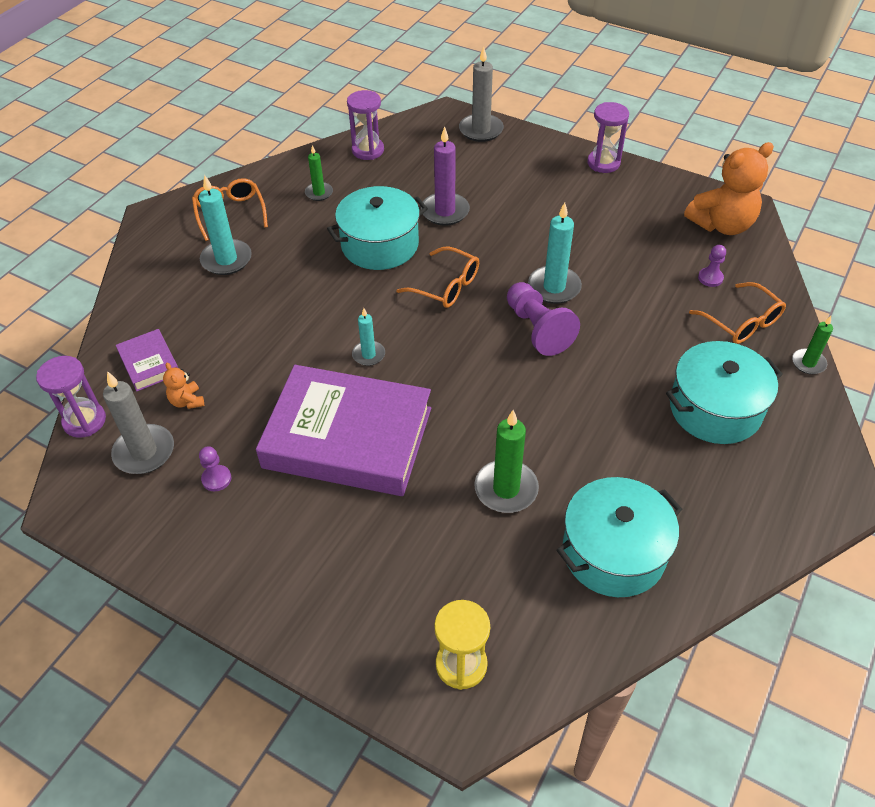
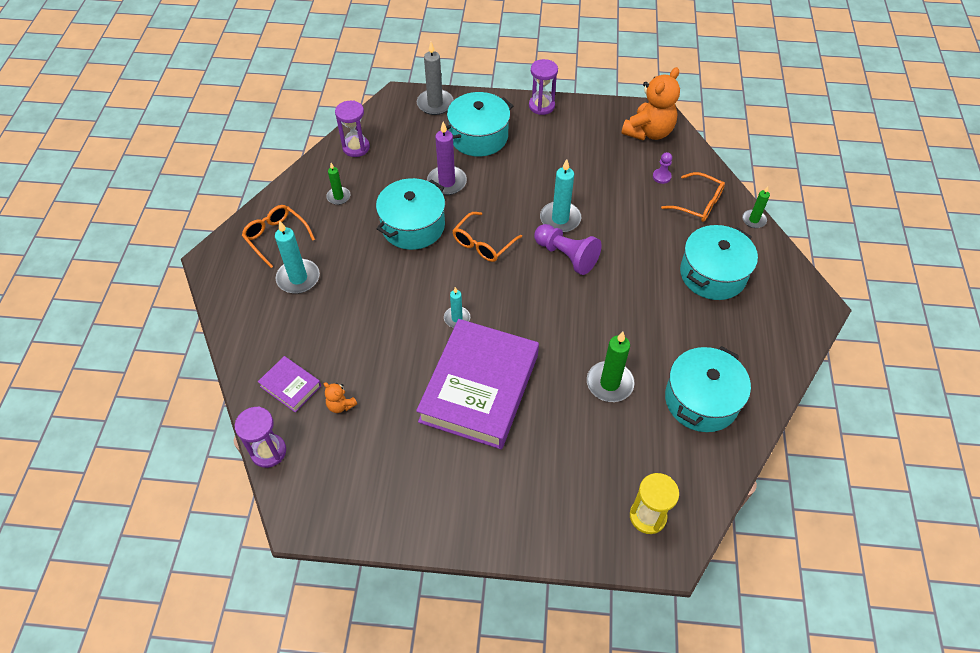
camera: 25 degrees left, 5 degrees up
grey candle [103,371,174,474] -> none
purple pawn [199,446,231,491] -> none
purple book [256,365,431,496] -> purple book turned 60 degrees counterclockwise [416,319,539,449]
orange glasses [396,246,479,308] -> orange glasses turned 120 degrees clockwise [452,212,522,262]
none -> turquoise pot [446,92,513,157]

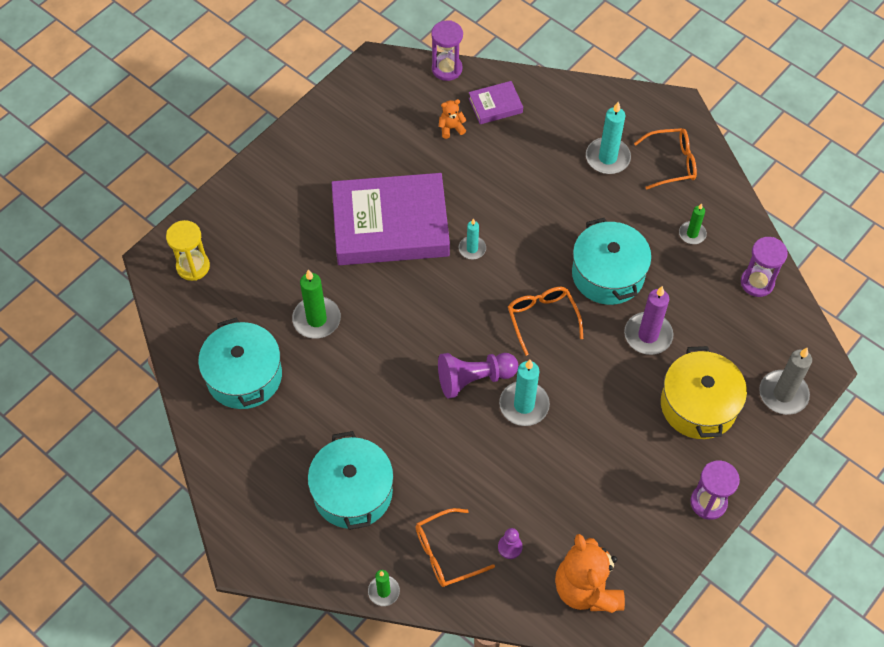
camera: 125 degrees right, 5 degrees up
purple book [416,319,539,449] -> purple book turned 60 degrees counterclockwise [332,173,450,265]
turquoise pot [446,92,513,157] -> yellow pot [661,346,747,439]

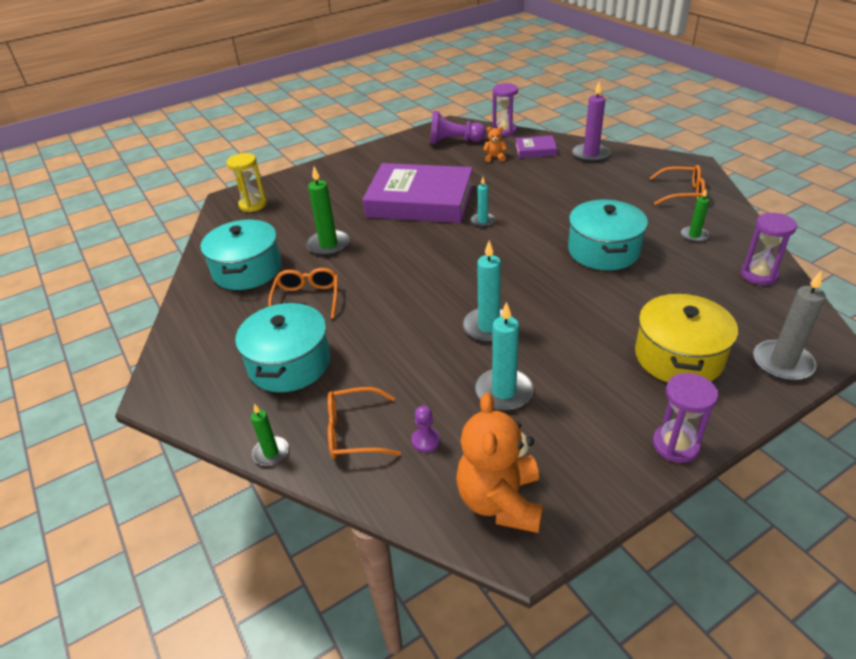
camera: 20 degrees right, 20 degrees down
purple pawn [438,353,518,399] -> purple pawn moved to [430,111,486,144]
orange glasses [508,287,583,356] -> orange glasses moved to [268,268,338,319]
turquoise candle [586,102,631,174] -> turquoise candle moved to [475,302,534,411]
purple candle [624,286,673,355] -> purple candle moved to [572,81,610,163]

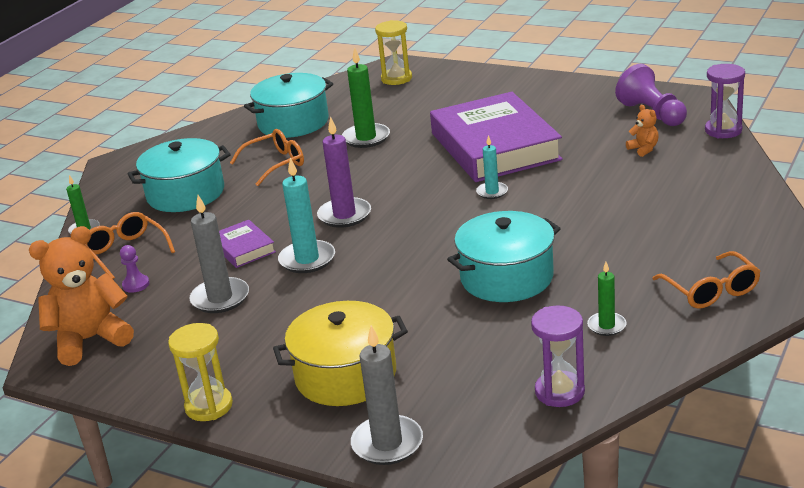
camera: 60 degrees right, 10 degrees down
turquoise candle [475,302,534,411] -> grey candle [189,195,249,313]
purple book [515,136,557,158] -> purple book moved to [219,220,276,268]
purple candle [572,81,610,163] -> purple candle moved to [317,116,371,228]
purple hourglass [653,373,718,463] -> yellow hourglass [168,323,233,421]

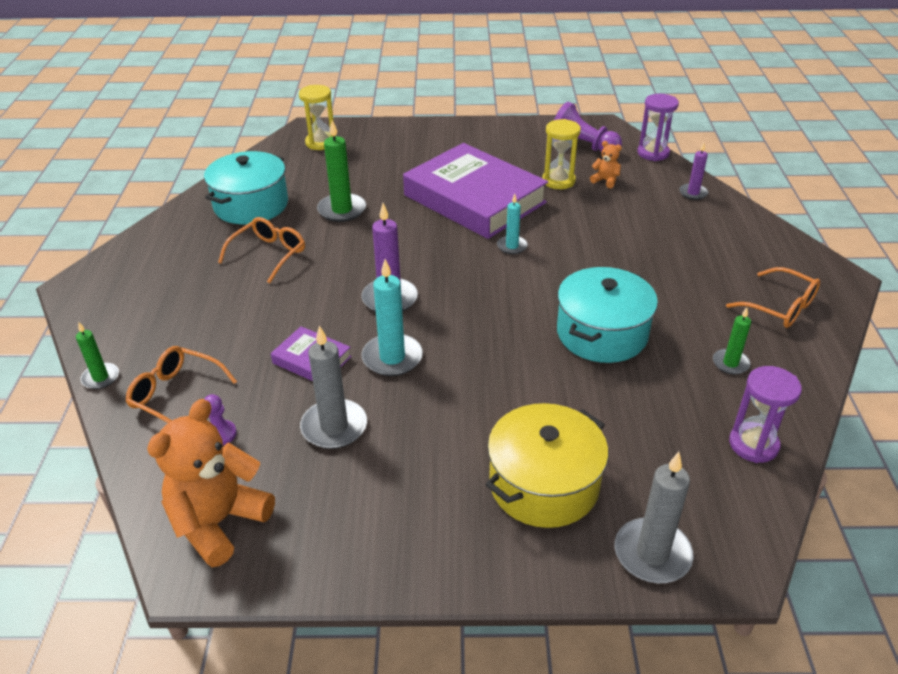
camera: 30 degrees left, 10 degrees up
turquoise pot [128,138,231,212] -> none
yellow hourglass [168,323,233,421] -> yellow hourglass moved to [542,119,581,189]
none -> purple candle [679,143,708,200]

